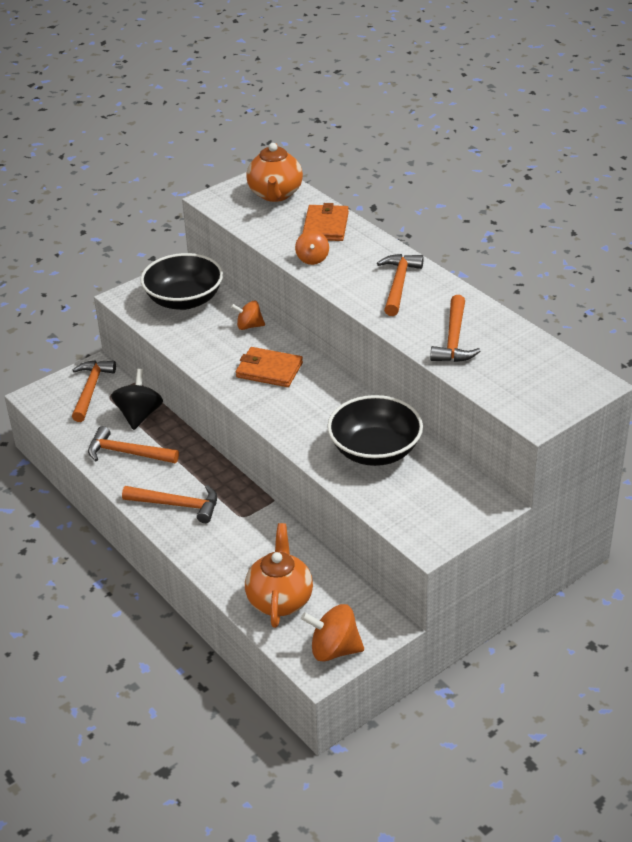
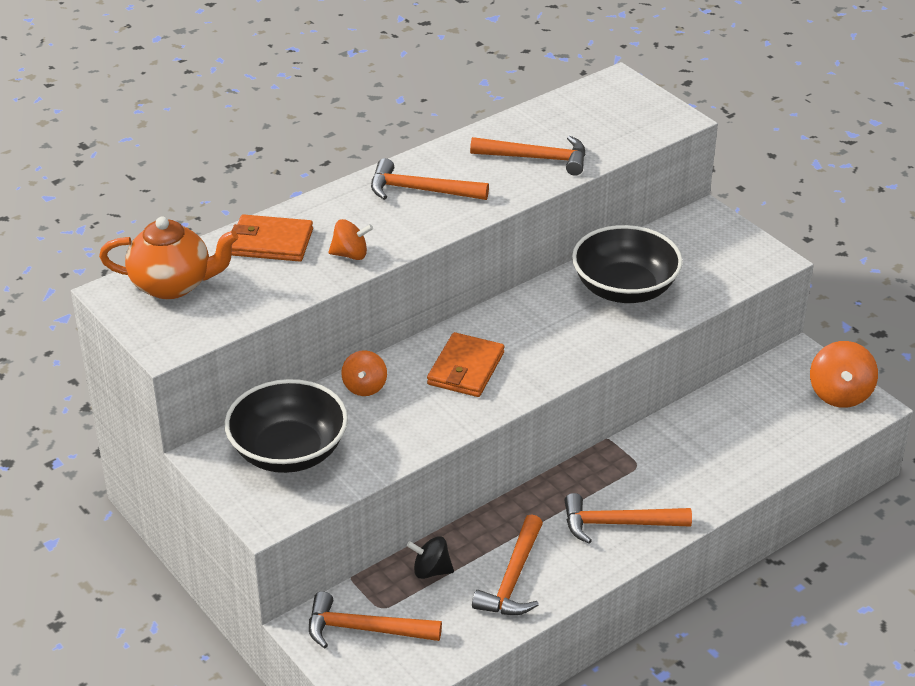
camera: 90 degrees left, 0 degrees up
black spinning top [111,369,163,430] -> black spinning top [407,536,454,579], size x0.64
orange hammer [122,485,217,523] -> orange hammer turned 105 degrees counterclockwise [564,493,692,544]
orange teapot [245,523,313,628] -> none

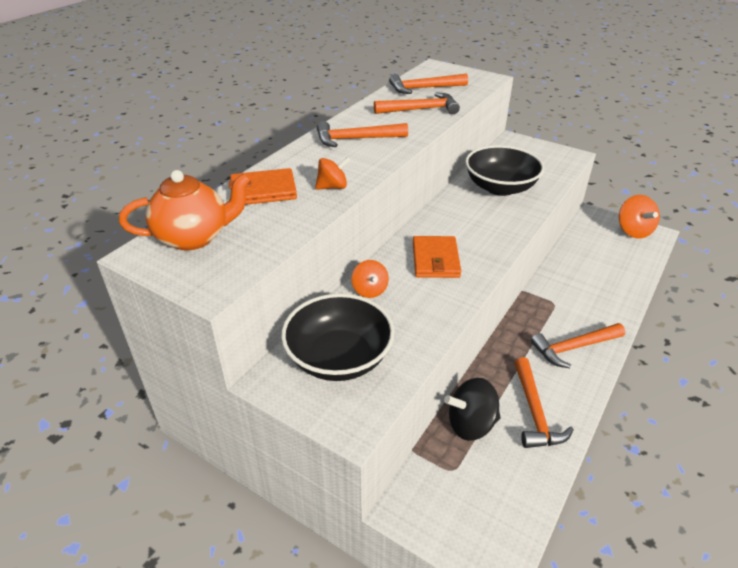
camera: 20 degrees left, 0 degrees up
orange hammer [309,591,442,649] -> orange hammer moved to [389,74,468,94]
black spinning top [407,536,454,579] -> black spinning top [444,378,500,441], size x1.57

